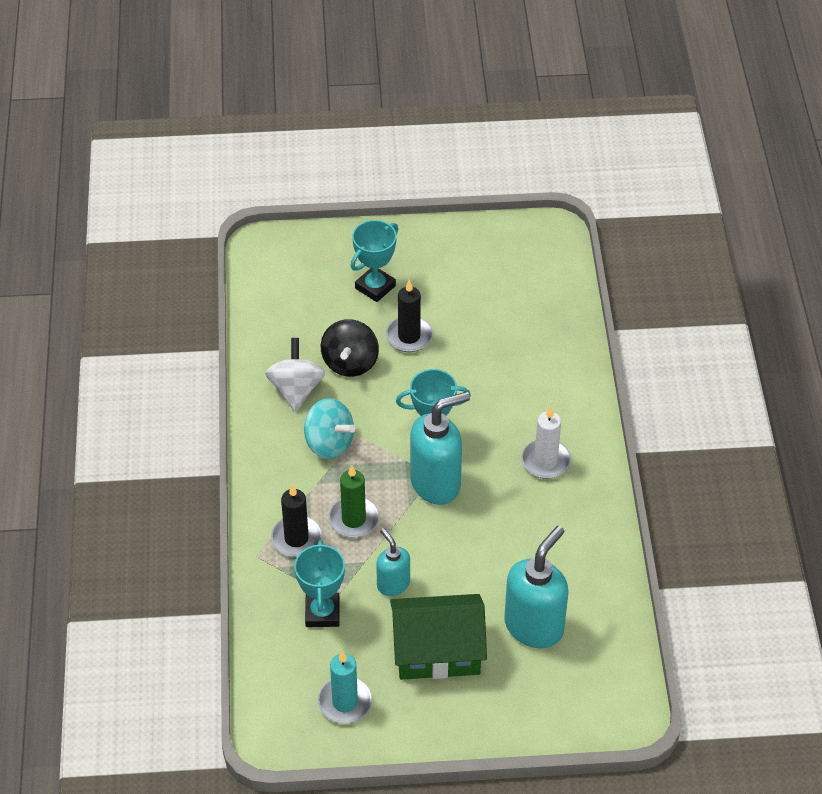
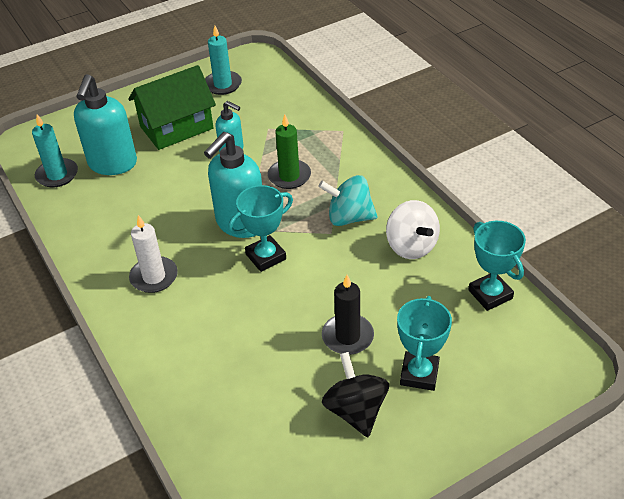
camera: 155 degrees right, 5 degrees down
black candle [271,484,322,557] -> none
turquoise trophy [294,540,345,627] -> turquoise trophy moved to [468,221,526,311]
black spinning top [321,319,379,377] -> black spinning top moved to [322,352,389,437]
none -> turquoise candle [32,114,78,188]

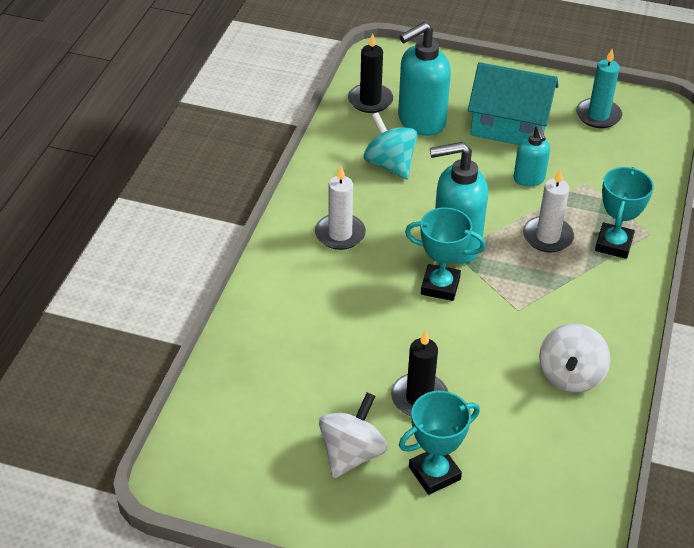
camera: 45 degrees right, 0 degrees up
turquoise candle [32,114,78,188] -> black candle [348,34,393,113]
green house [128,65,216,150] -> turquoise house [468,62,558,145]
green candle [268,115,311,189] -> white candle [523,168,574,252]
turquoise spinning top [318,175,377,226] -> turquoise spinning top moved to [364,112,417,179]
black spinning top [322,352,389,437] -> white spinning top [319,392,387,478]
turquoise trophy [468,221,526,311] -> turquoise trophy moved to [595,167,654,259]

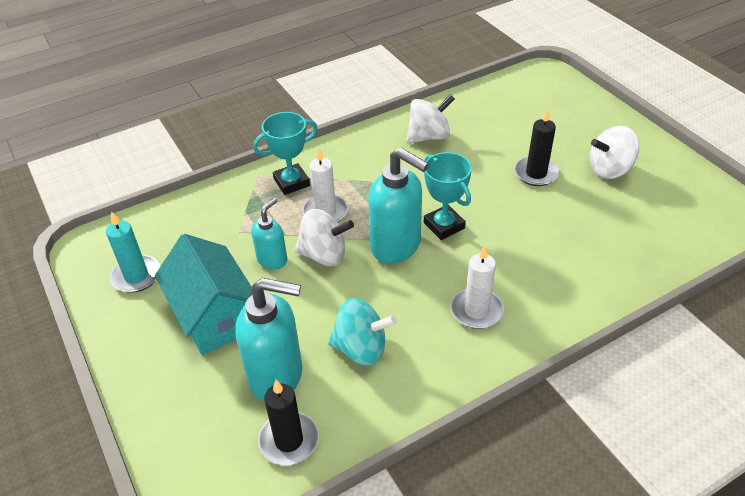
camera: 135 degrees left, 0 degrees up
turquoise spinning top [364,112,417,179] -> turquoise spinning top turned 90 degrees counterclockwise [328,298,397,365]
turquoise trophy [399,391,480,495] -> none
none -> white spinning top [294,209,354,266]

